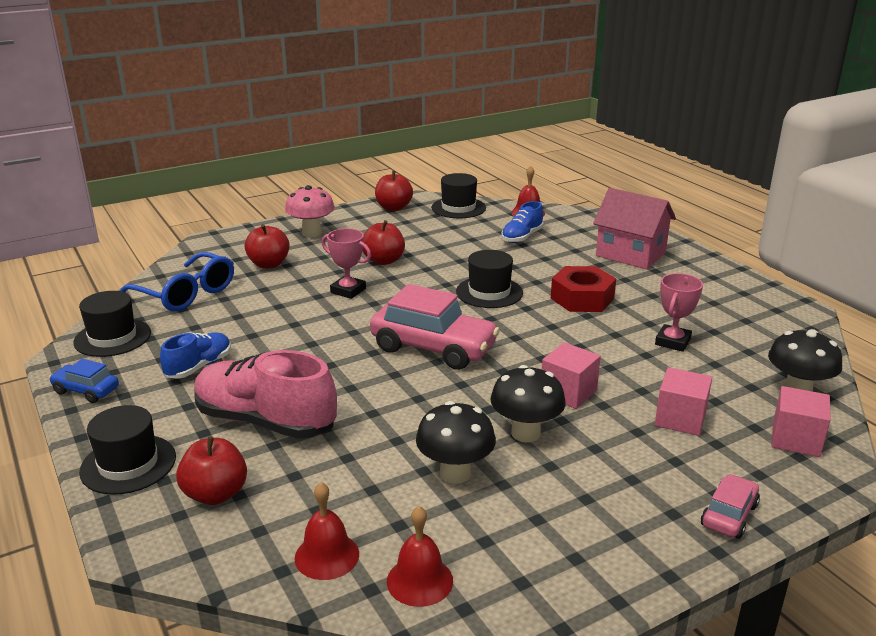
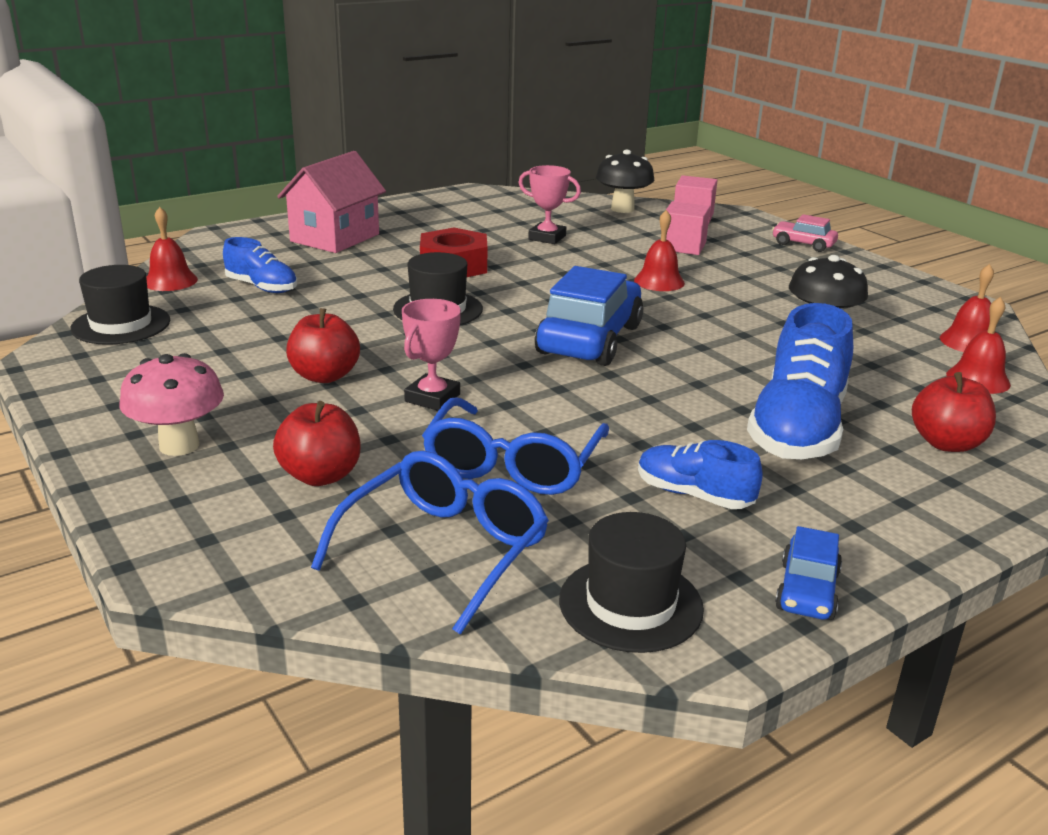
camera: 95 degrees left, 0 degrees up
black hat [79,405,176,495] -> none
pink shoe [194,350,337,439] -> blue shoe [747,303,853,459]
pink car [370,284,500,370] -> blue car [535,266,643,366]
red apple [375,171,413,211] -> none
black mushroom [490,365,566,442] -> none
pink cube [542,342,601,409] -> red bell [634,210,685,291]
none -> blue glasses [422,397,609,495]

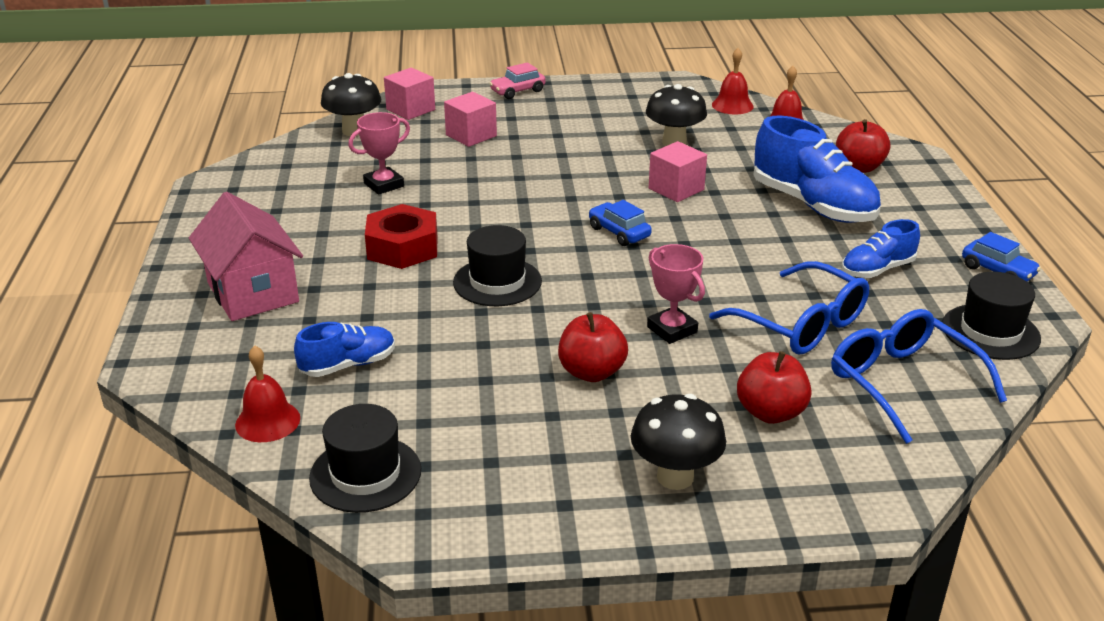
camera: 60 degrees left, 5 degrees up
pink mushroom [119,353,224,456] -> black mushroom [631,394,726,490]
blue car [535,266,643,366] -> blue car [589,200,652,246], size x0.50
red bell [634,210,685,291] -> none
none -> pink cube [649,141,707,202]

